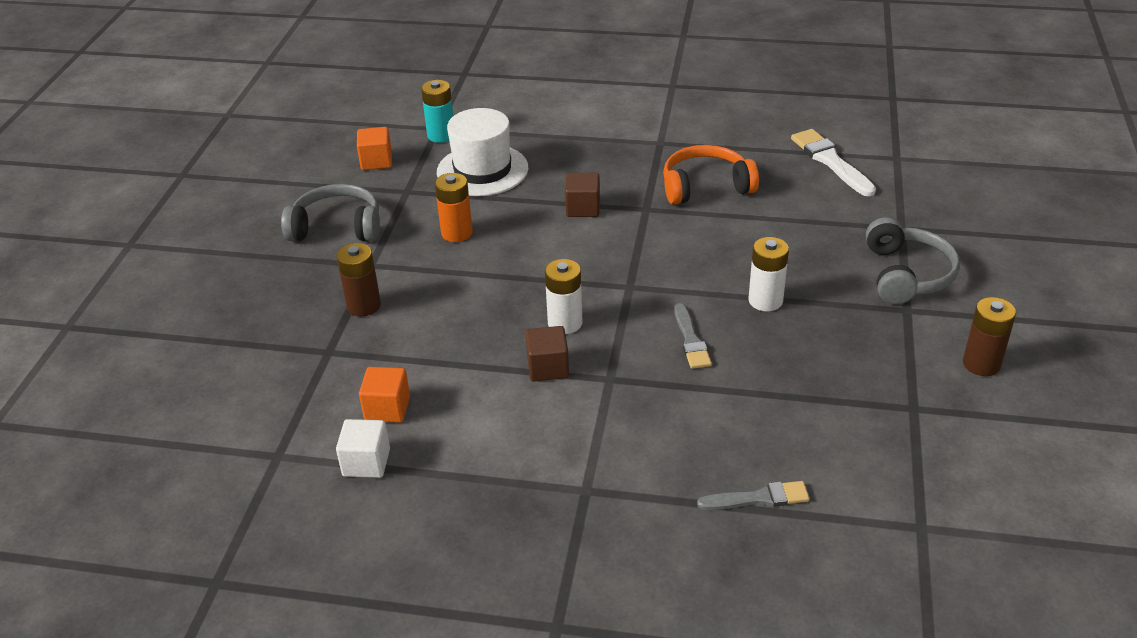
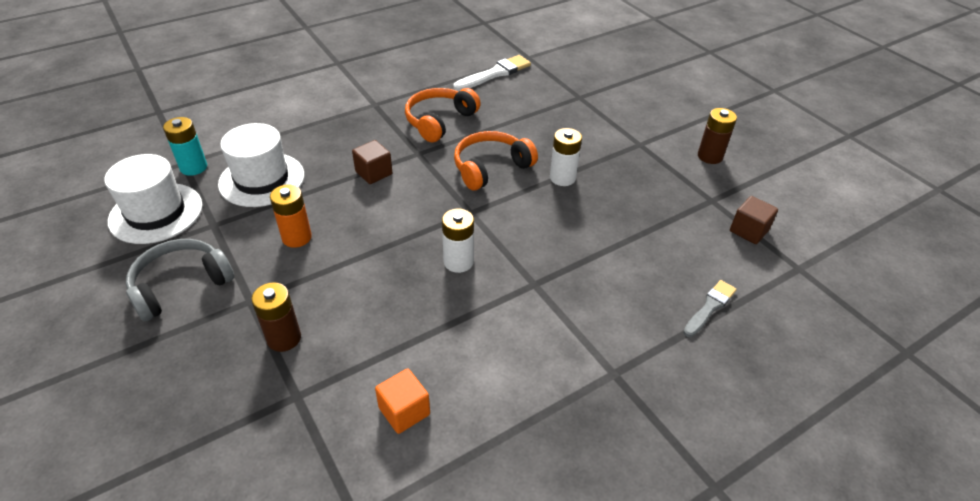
camera: 45 degrees left, 5 degrees up
white cube [336,419,390,478] -> none
orange cube [357,127,392,170] -> white hat [104,154,203,244]
brown cube [526,326,569,381] -> brown cube moved to [730,196,778,244]
grey brush [674,303,712,369] -> none
white brush [791,129,876,196] -> white brush turned 120 degrees clockwise [453,55,531,91]
grey headphones [866,217,960,304] -> none
none -> orange headphones [454,131,538,191]

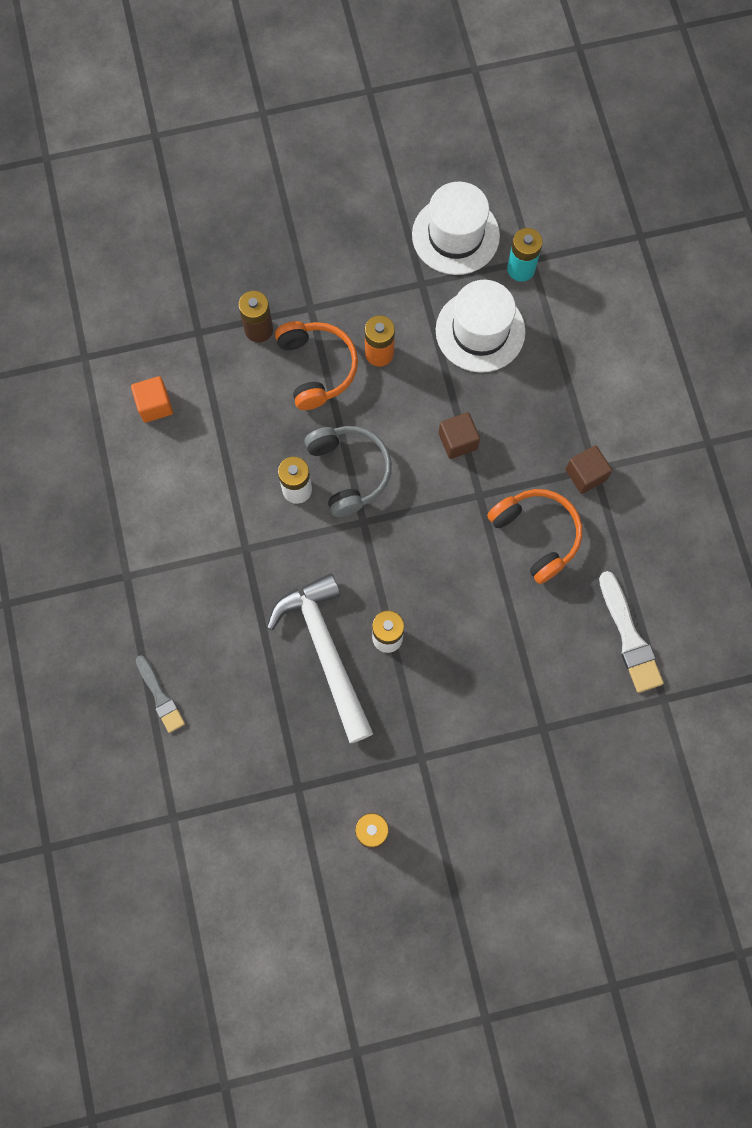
camera: 110 degrees right, 30 degrees up
grey headphones [126,239,234,322] -> grey headphones moved to [305,426,392,517]
orange headphones [454,131,538,191] -> orange headphones moved to [275,321,358,410]
brown cube [730,196,778,244] -> brown cube moved to [566,445,612,494]
none -> white hammer [267,573,373,743]

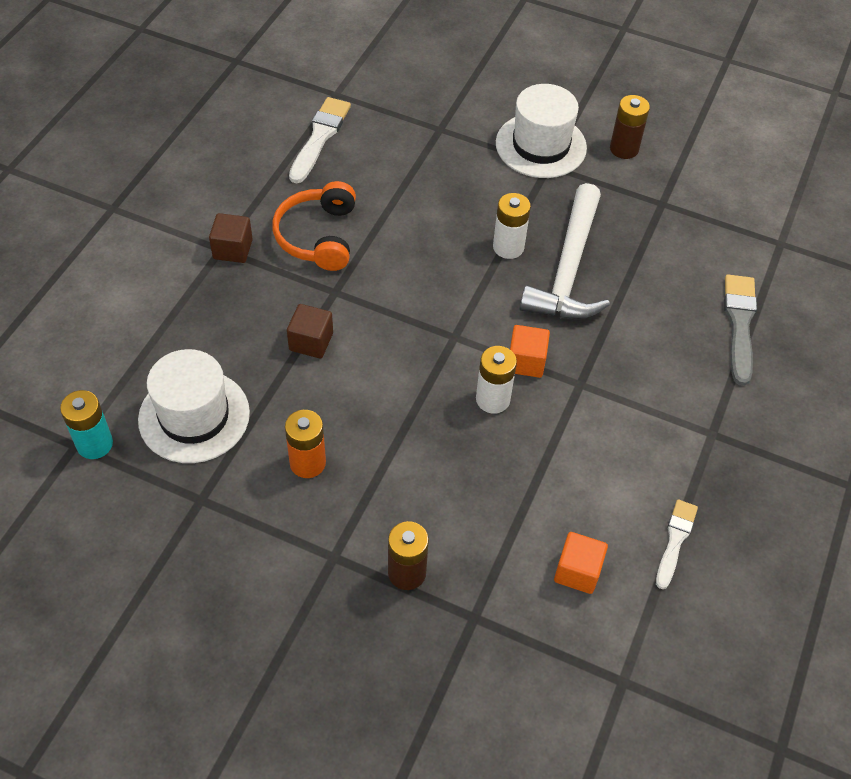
camera: 145 degrees left, 20 degrees down
grey brush [136,656,185,733] -> grey brush [724,275,757,386], size x1.52
orange headphones [275,321,358,410] -> none
grey headphones [305,426,392,517] -> none
white hat [412,181,500,275] -> white hat moved to [496,84,587,178]
none -> orange cube [510,325,550,378]
none -> white brush [656,499,698,589]

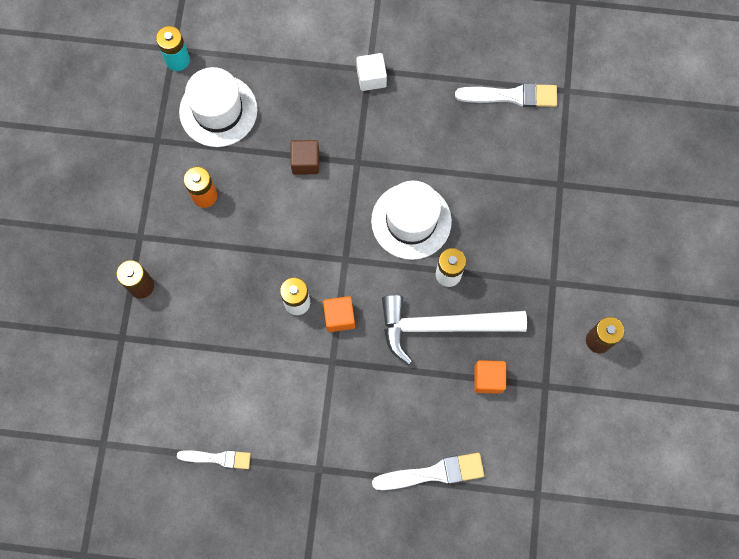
camera: 75 degrees right, 20 degrees up
brown cube [209,213,253,263] -> white cube [356,53,387,91]
orange headphones [272,181,356,271] -> none
white hat [496,84,587,178] -> white hat moved to [371,181,452,260]
orange cube [554,532,608,594] -> orange cube moved to [474,360,506,394]
grey brush [724,275,757,386] -> white brush [372,453,484,490]

